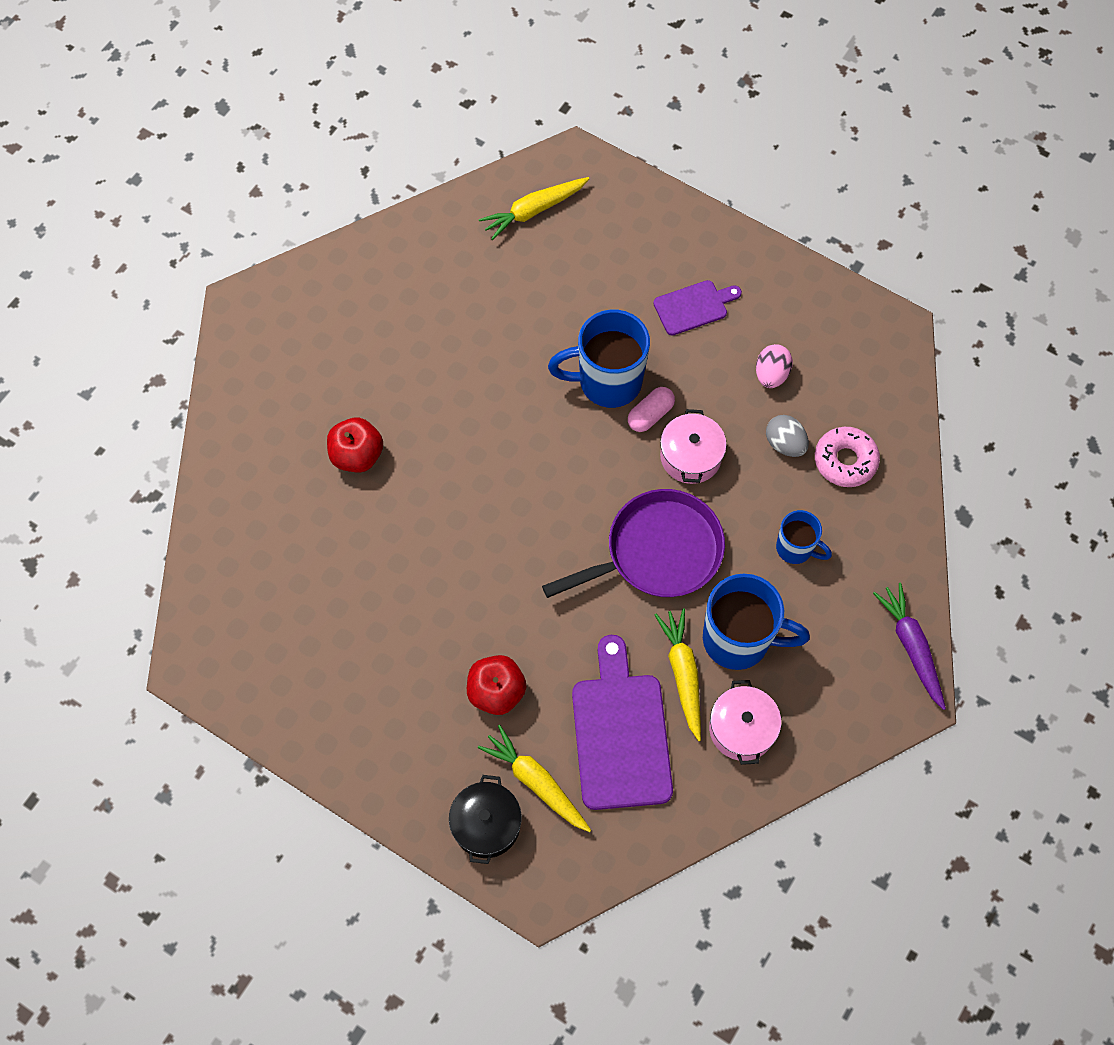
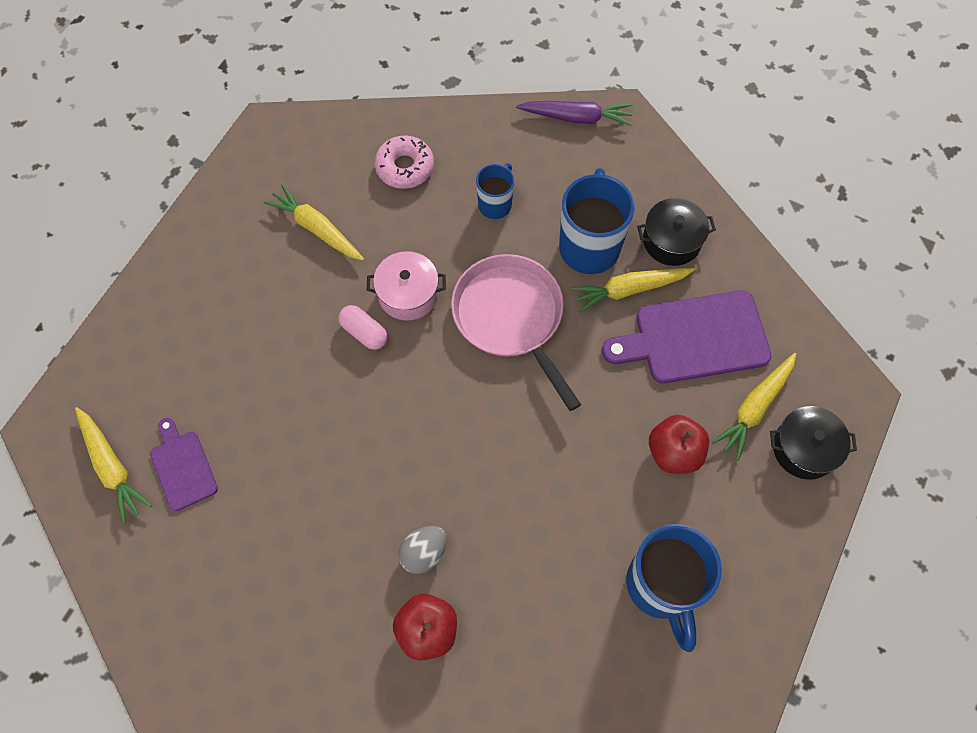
camera: 95 degrees left, 0 degrees up
purple pan [542,489,725,598] -> pink pan [451,254,581,411]
blue mug [548,310,650,408] -> blue mug moved to [626,524,722,652]
purple cutting board [653,280,742,335] -> purple cutting board moved to [150,418,218,511]
pink pot [709,680,781,765] -> black pot [637,198,716,266]
pink egg [756,344,793,388] -> yellow carrot [264,184,364,261]
grey egg [766,415,809,457] -> grey egg moved to [398,526,447,574]
purple carrot [873,582,946,710] -> purple carrot turned 150 degrees counterclockwise [516,101,633,126]

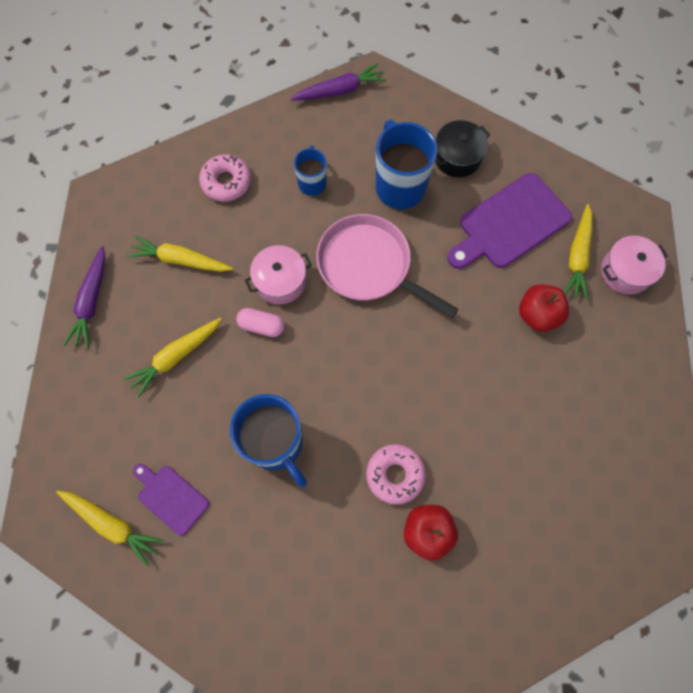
camera: 25 degrees left, 5 degrees up
grey egg [398,526,447,574] -> pink donut [366,444,426,505]
yellow carrot [571,268,694,313] -> yellow carrot moved to [123,317,222,398]
blue mug [626,524,722,652] -> blue mug moved to [230,394,307,487]
black pot [770,406,857,480] -> pink pot [601,236,668,295]
none -> purple carrot [64,246,106,348]

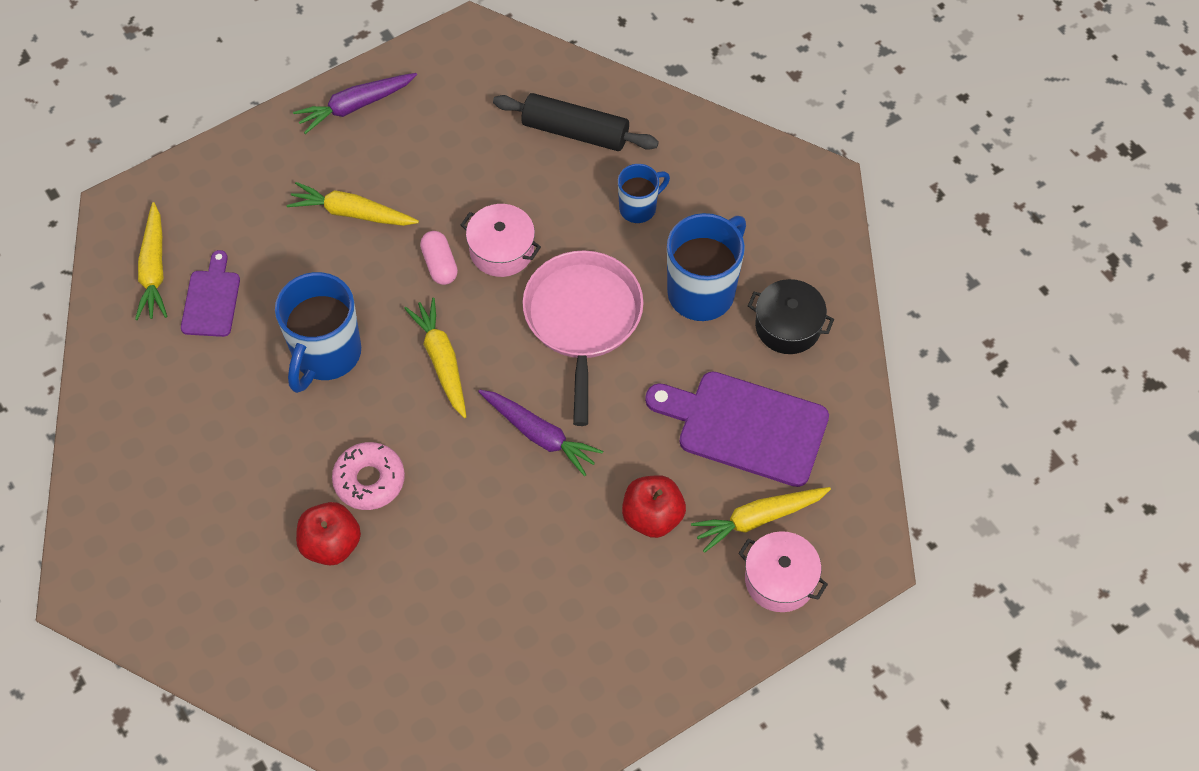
camera: 55 degrees right, 10 degrees down
yellow carrot [127,235,233,272] -> yellow carrot moved to [404,298,466,418]
pink donut [199,154,251,202] -> black rolling pin [493,93,659,151]
purple carrot [291,63,386,101] -> purple carrot moved to [478,390,603,476]

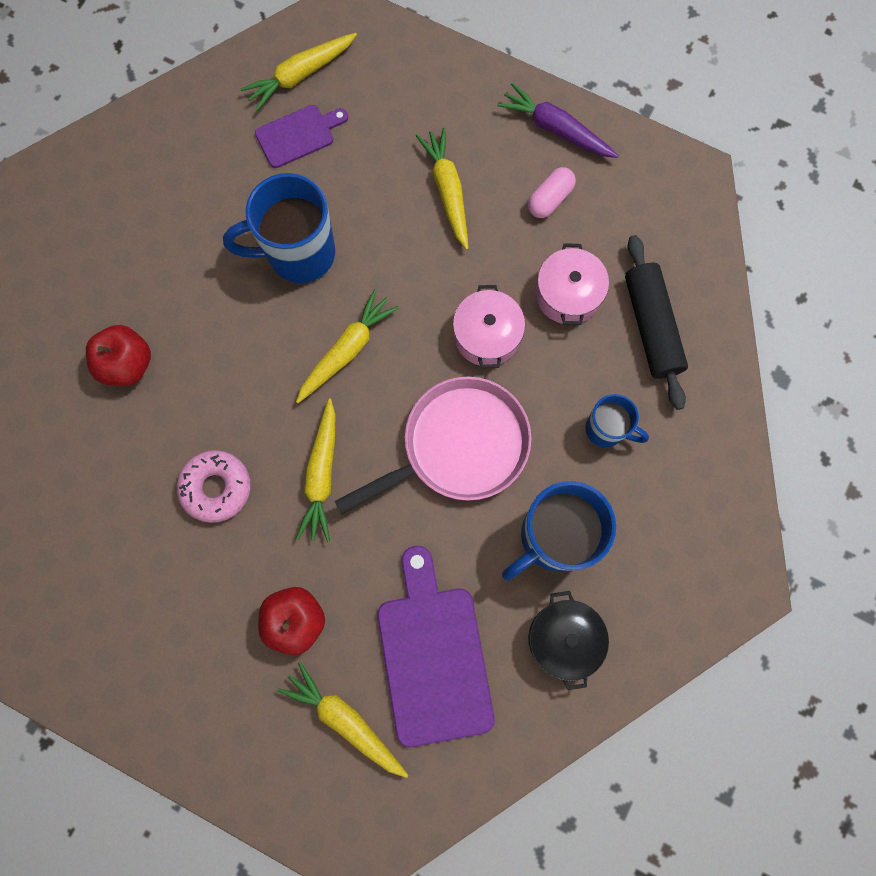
camera: 60 degrees right, 15 degrees up
pink donut [332,442,405,510] -> pink donut moved to [177,450,250,523]
pink capsule [420,231,458,285] -> pink capsule moved to [528,167,576,218]
purple carrot [478,390,603,476] -> yellow carrot [296,399,336,542]
blue mug [667,213,746,321] -> blue mug turned 135 degrees clockwise [502,481,617,581]
pink pot [738,531,828,612] -> pink pot moved to [536,243,609,325]

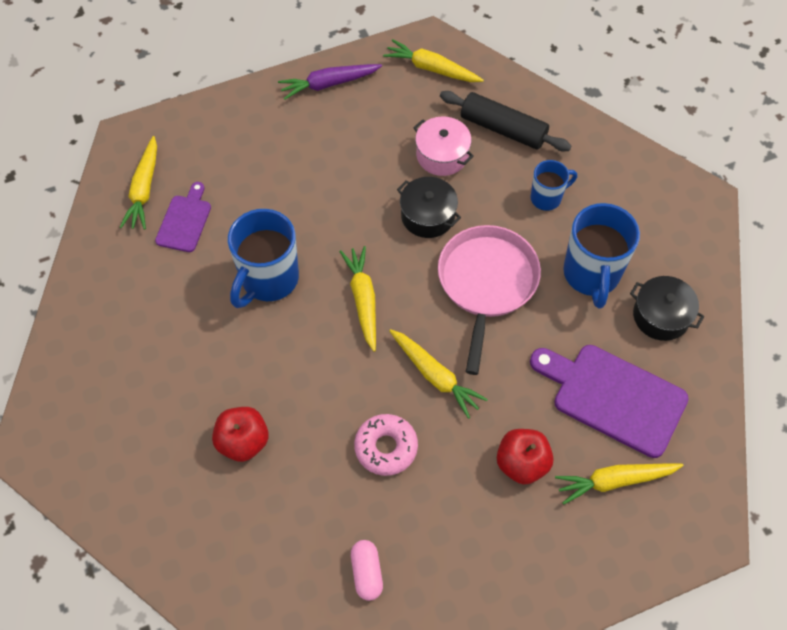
camera: 50 degrees left, 15 degrees down
yellow carrot [416,127,469,250] -> yellow carrot moved to [383,39,484,82]
pink pot [453,285,525,368] -> black pot [397,177,461,238]
pink capsule [528,167,576,218] -> pink capsule moved to [351,540,383,601]

